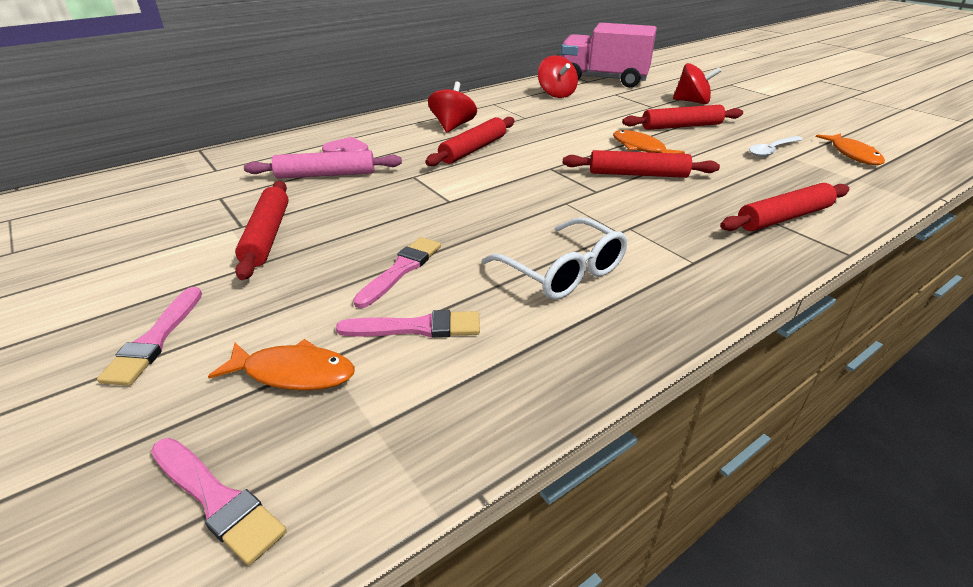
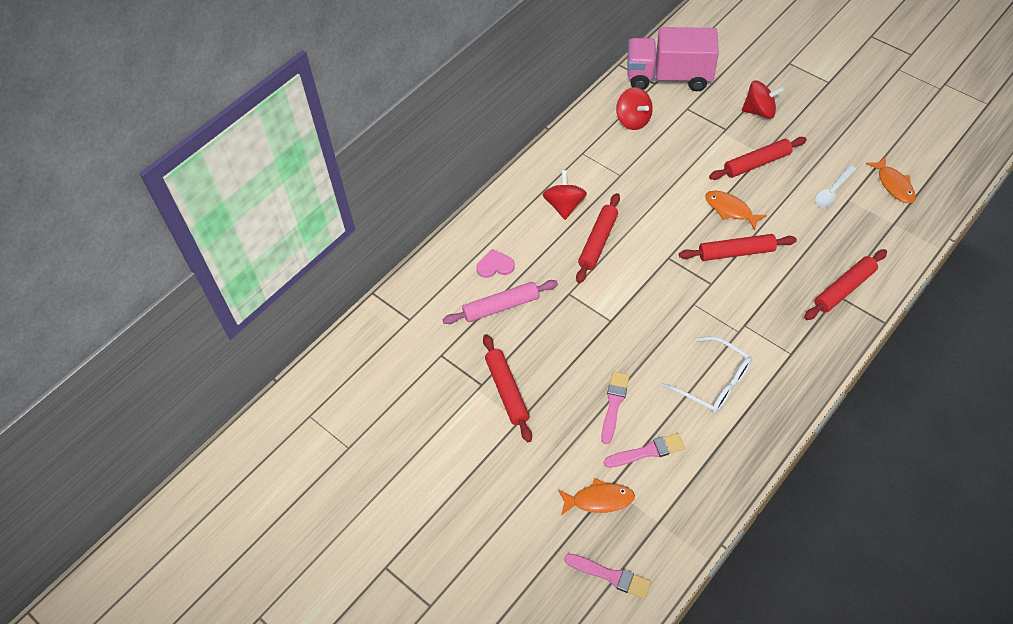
camera: 10 degrees left, 20 degrees up
pink brush [97,287,202,386] -> none

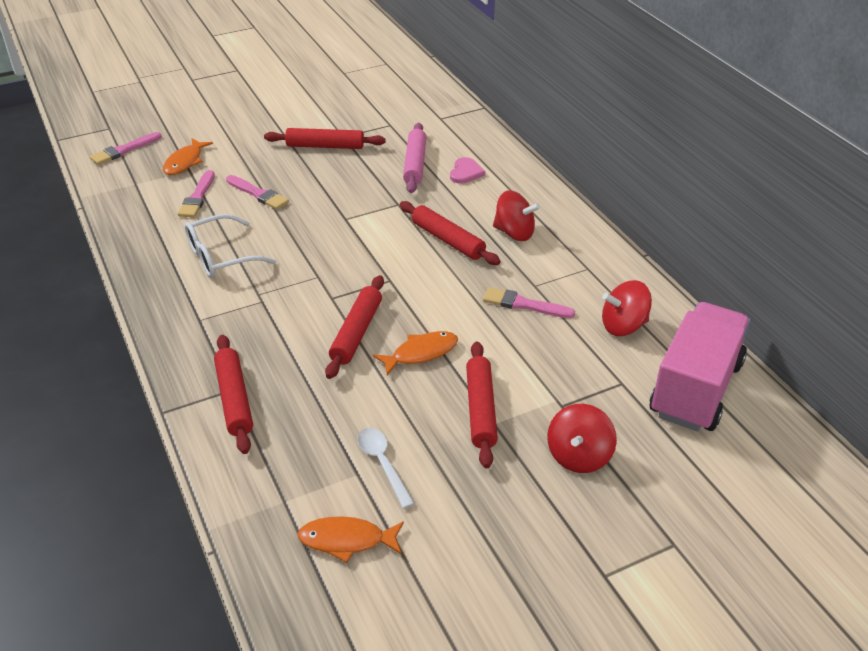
camera: 110 degrees right, 15 degrees down
none -> pink brush [483,287,575,318]

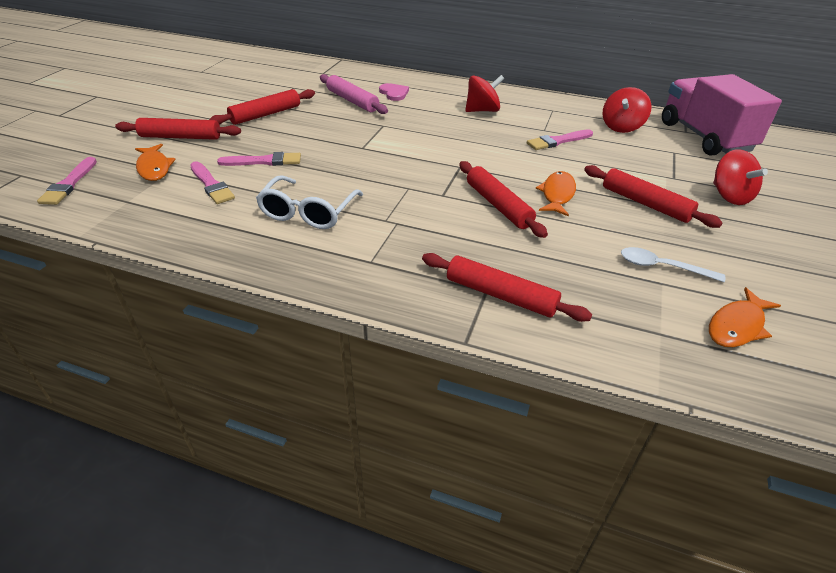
camera: 45 degrees left, 0 degrees up
red rolling pin [400,201,501,265] -> red rolling pin moved to [115,118,241,140]

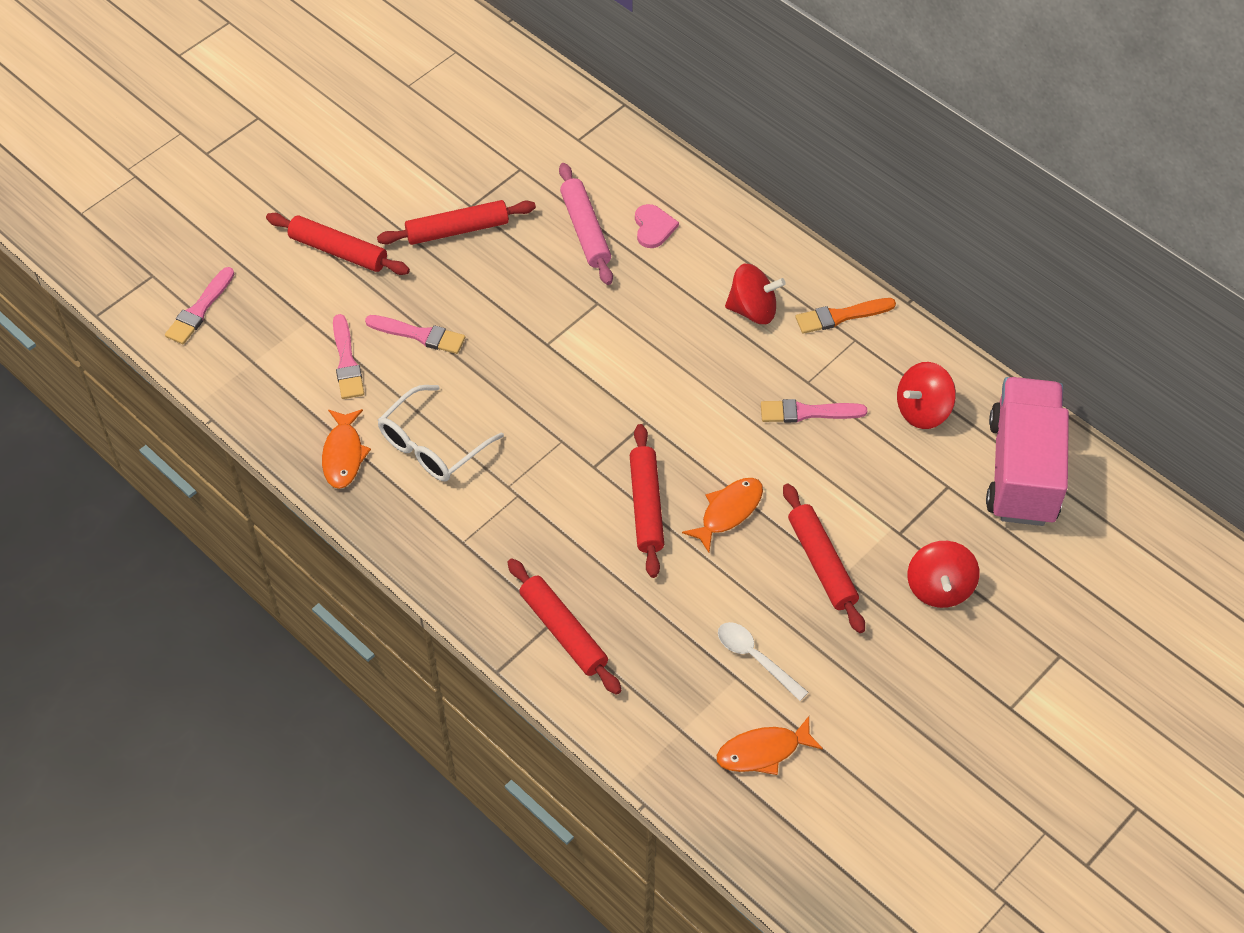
camera: 25 degrees right, 15 degrees up
orange fish [135,144,176,181] -> orange fish moved to [322,409,371,489]
none -> orange brush [796,298,896,334]

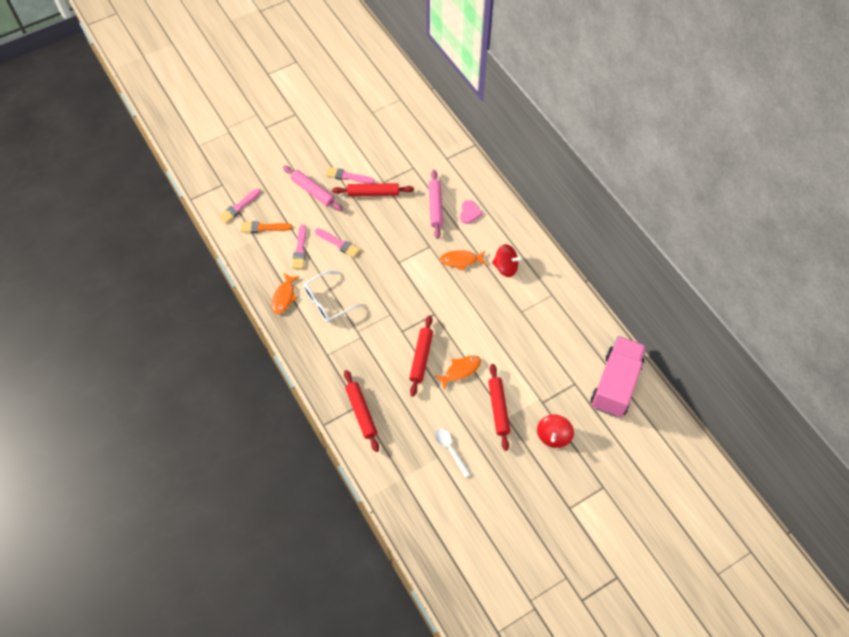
camera: 15 degrees right, 5 degrees up
red rolling pin [266,213,410,275] -> pink rolling pin [283,166,343,211]
orange fish [717,716,823,775] -> orange fish moved to [440,250,487,271]
pink brush [761,399,867,423] -> pink brush moved to [326,167,375,184]
orange brush [796,298,896,334] -> orange brush moved to [241,221,292,233]
red spinning top [897,362,956,429] -> none

